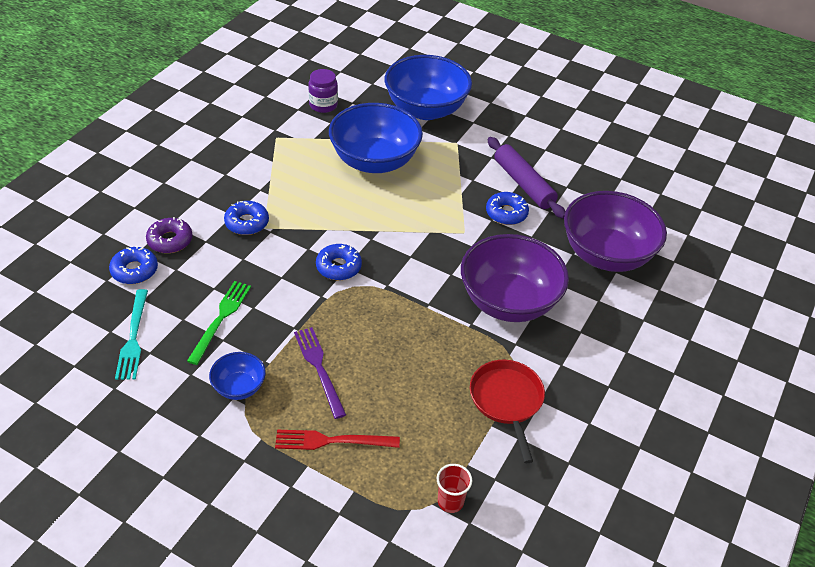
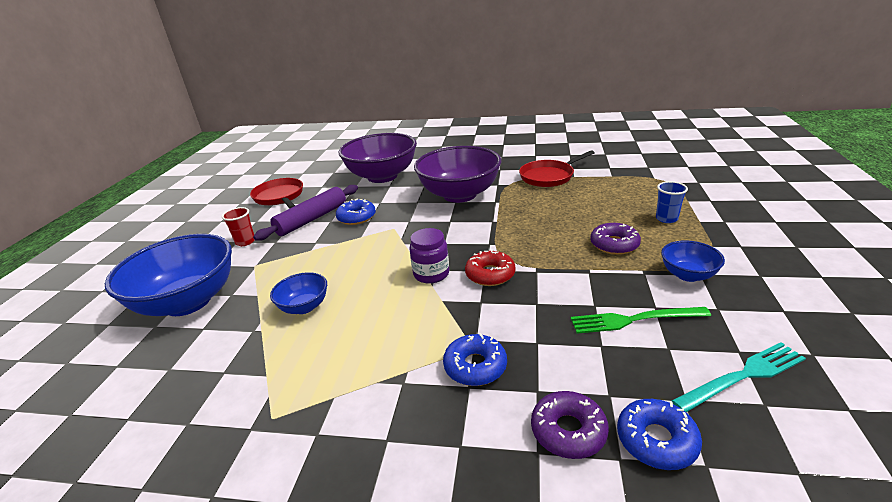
camera: 105 degrees left, 15 degrees down
red fork [275,430,400,450] -> blue cup [656,181,688,223]
purple fork [294,327,346,419] -> purple donut [590,223,641,255]
purple jar [308,69,338,113] -> purple jar moved to [409,228,449,284]
blue donut [316,244,362,280] -> red donut [465,250,516,286]
blue bowl [329,103,423,173] -> blue bowl [270,272,327,314], size x0.47
red cup [437,464,472,513] -> red cup moved to [222,207,255,246]
none -> red pan [250,178,303,208]

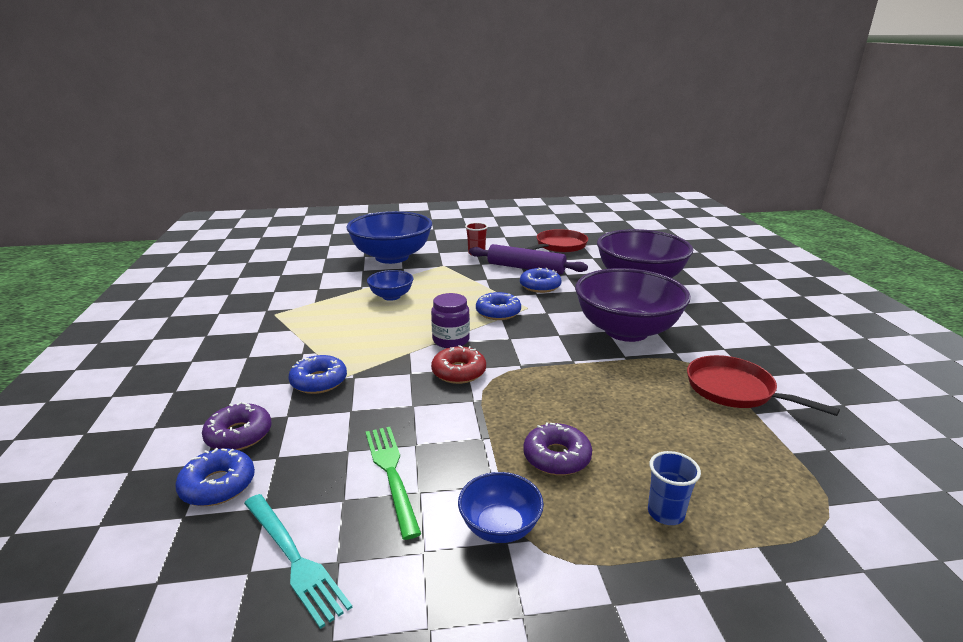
camera: 70 degrees right, 5 degrees down
none -> blue donut [476,292,521,320]

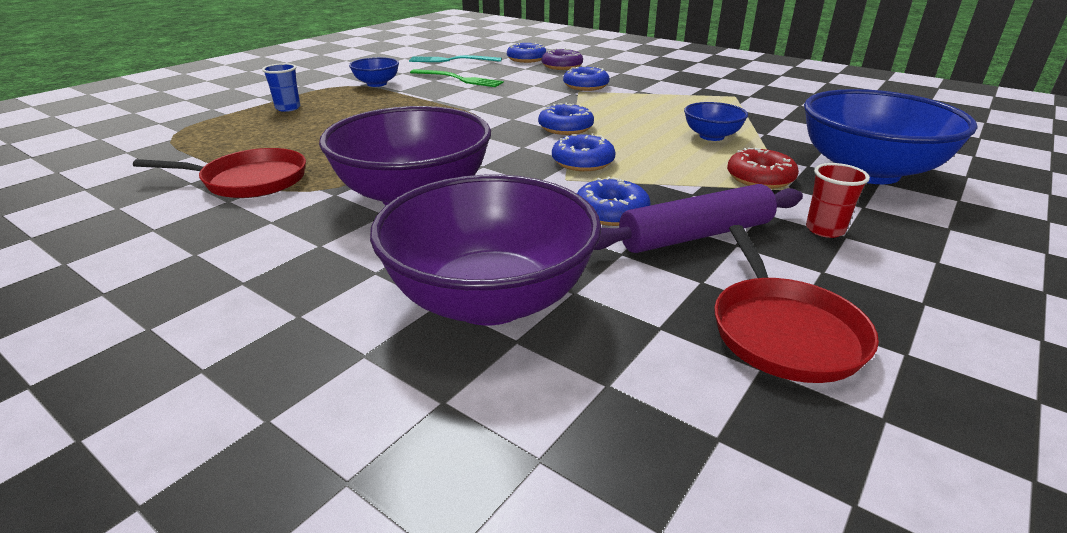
camera: 135 degrees right, 5 degrees up
purple jar [431,293,470,348] -> blue donut [538,103,594,135]
red donut [431,345,486,384] -> red donut moved to [727,148,799,189]
purple donut [523,422,592,475] -> none

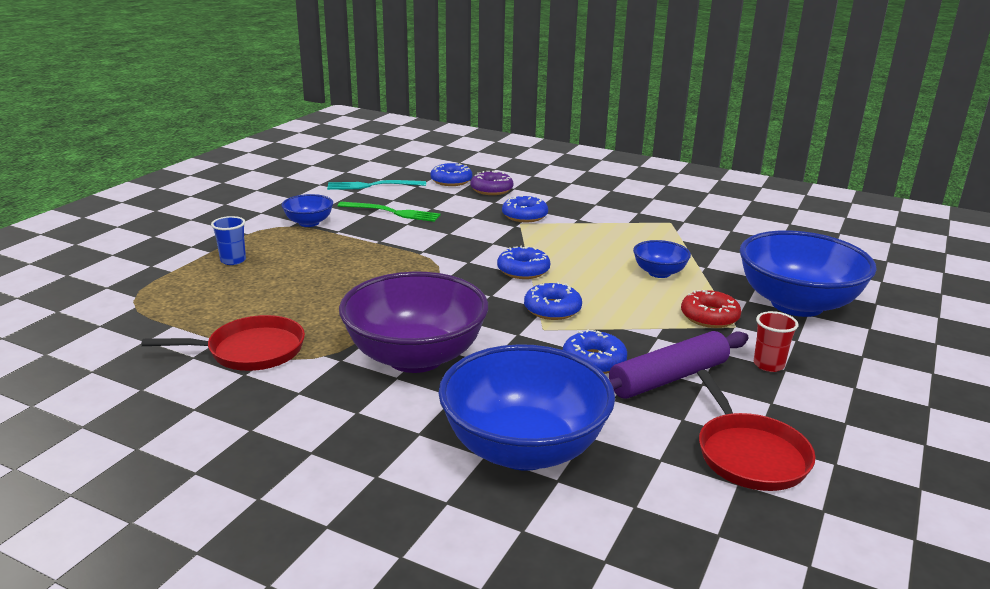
camera: 10 degrees left, 5 degrees down
purple bowl [370,175,602,325] -> blue bowl [438,344,615,471]

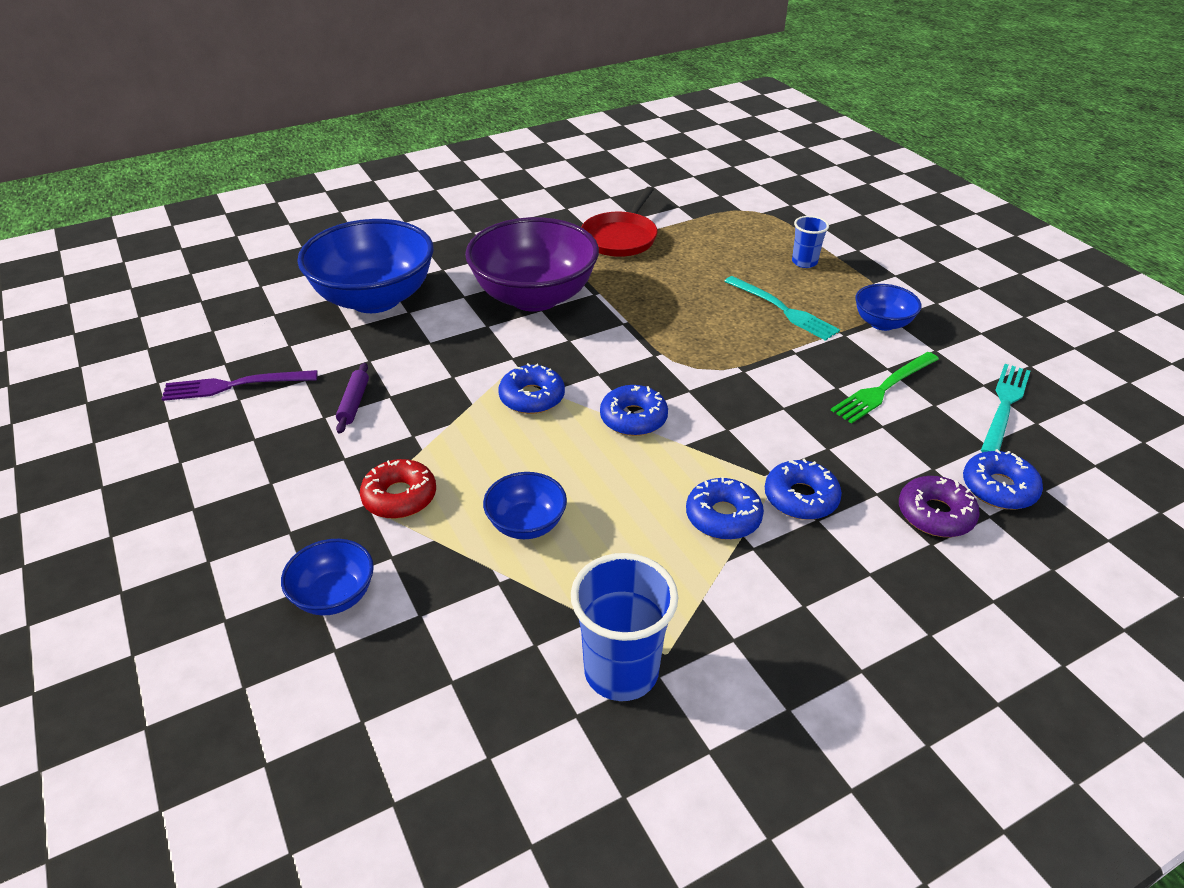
camera: 125 degrees right, 15 degrees up
blue donut [563,329,627,374] -> blue donut moved to [686,477,764,540]
purple rolling pin [609,331,749,399] -> purple rolling pin [336,363,369,434], size x0.51
red pan [697,370,816,491] -> purple fork [162,370,318,401]
blue bowl [740,230,877,317] -> blue bowl [281,539,374,616], size x0.47
red cup [754,311,799,372] -> none
none -> blue cup [571,553,678,701]
none -> turquoise fork [724,276,840,341]

